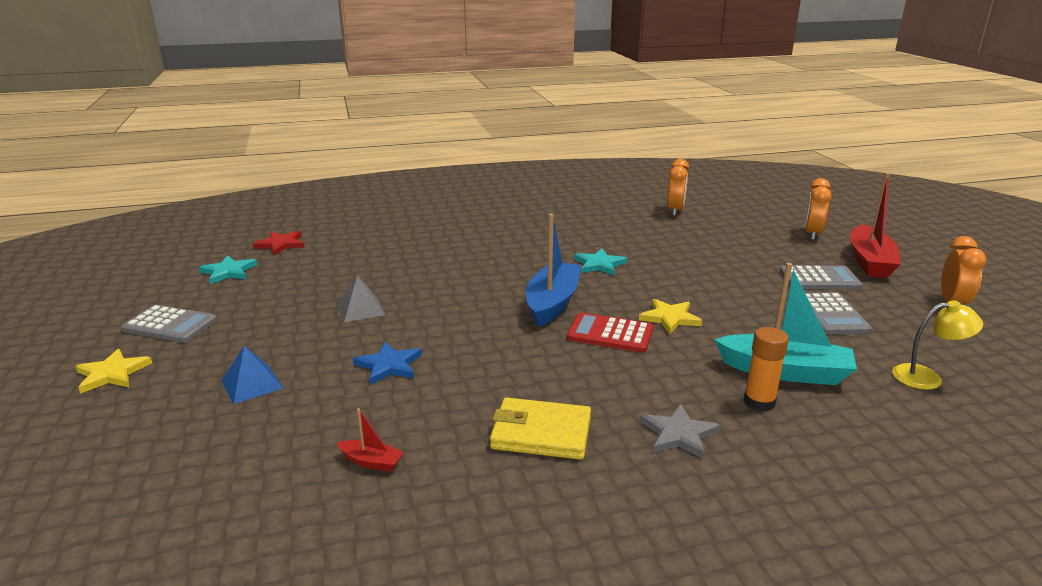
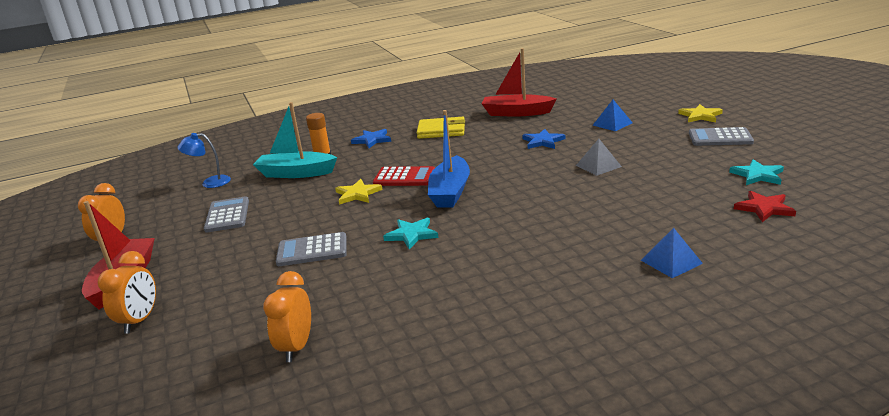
camera: 175 degrees right, 0 degrees up
red boat [337,408,404,472] -> red boat [482,48,557,116], size x2.23
grey star [640,404,720,460] -> blue star [351,129,391,148]
grey calculator [780,265,862,289] -> grey calculator moved to [276,232,347,266]
yellow lamp [892,300,983,390] -> blue lamp [177,133,231,188]
none -> blue pyramid [641,228,703,278]

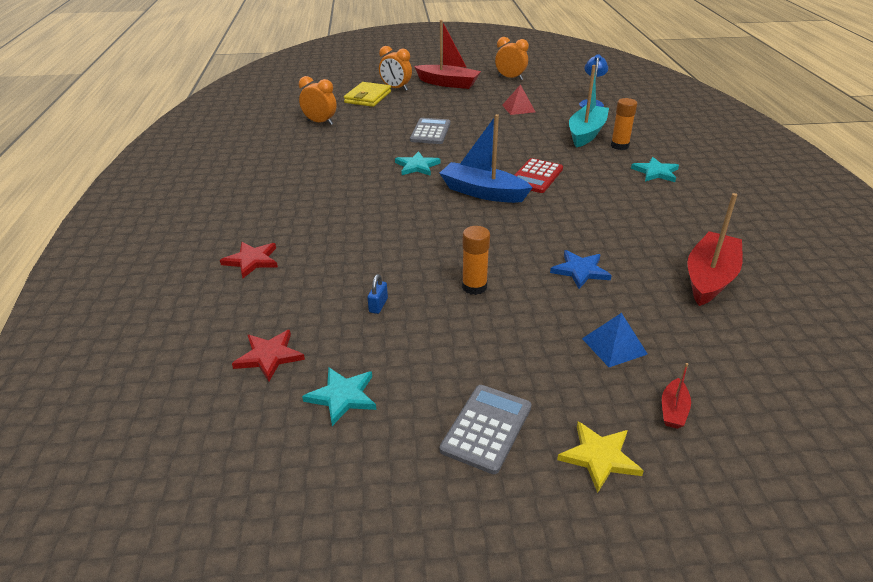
camera: 105 degrees right, 10 degrees up
grey calculator [204,196,249,233] -> red pyramid [502,84,535,115]
yellow star [335,179,382,205] -> none
blue star [351,129,391,148] -> turquoise star [631,157,679,182]
yellow wallet [417,117,465,139] -> yellow wallet moved to [344,82,391,107]
grey pyramid [576,139,622,176] -> orange glue stick [462,226,490,295]
blue pyramid [641,228,703,278] -> red star [220,242,278,278]
none -> blue padlock [367,274,388,314]
none -> red boat [662,363,691,429]

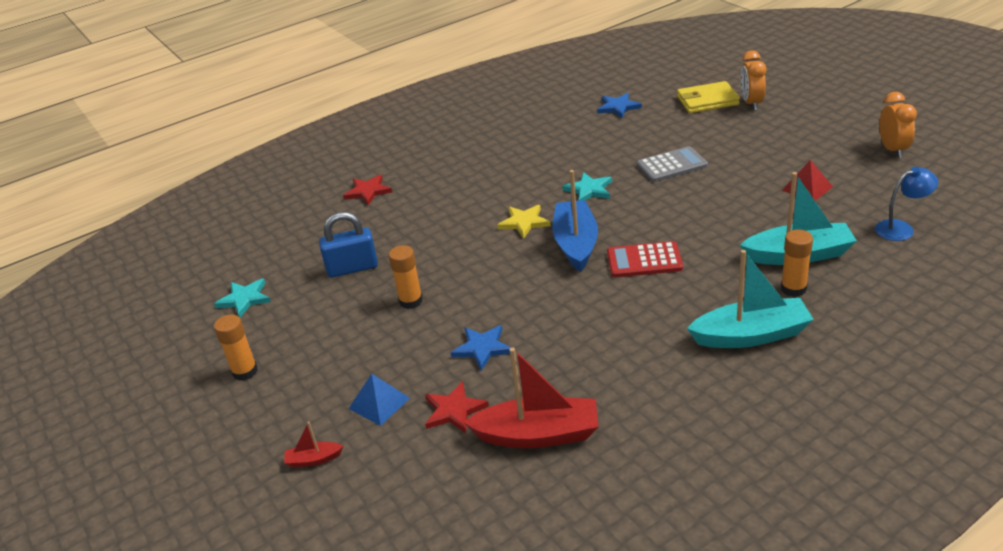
camera: 65 degrees right, 0 degrees up
red star [232,330,305,382] -> red star moved to [425,381,489,433]
orange clock [299,76,337,125] -> blue star [597,93,642,118]
blue padlock [367,274,388,314] -> blue padlock [319,212,378,277], size x2.12
red boat [414,20,481,89] -> none
grey calculator [440,385,532,474] -> orange glue stick [214,314,258,381]
yellow star [557,422,644,493] -> yellow star moved to [497,205,550,239]
turquoise star [631,157,679,182] -> turquoise boat [687,250,814,348]

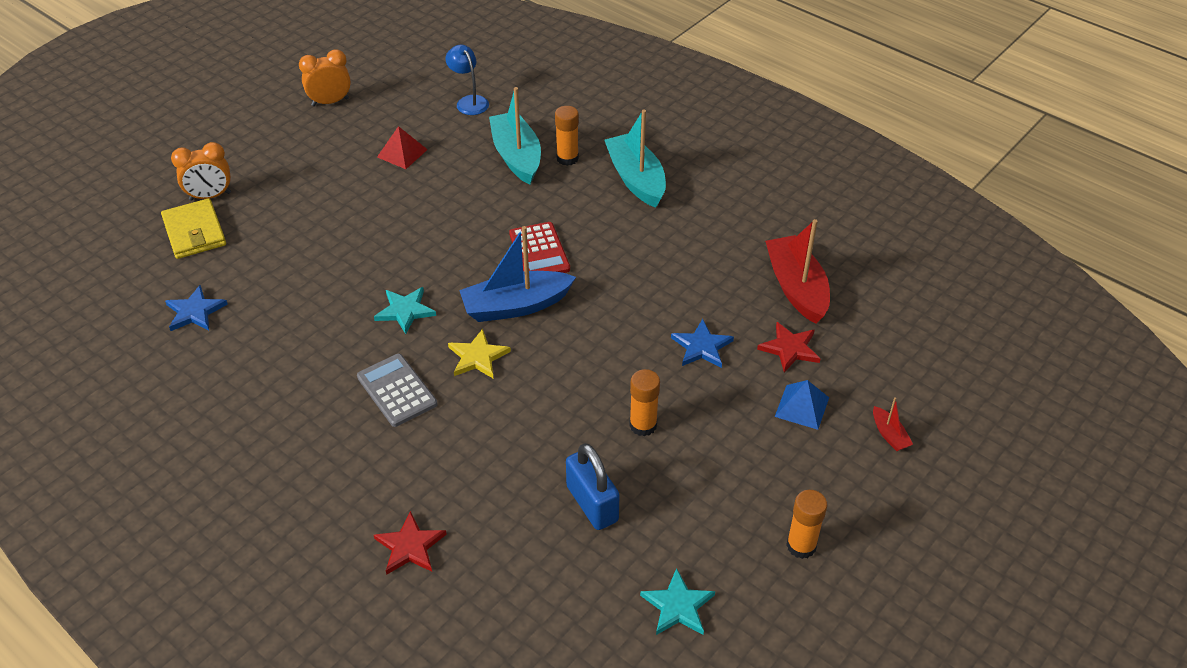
camera: 110 degrees left, 10 degrees up
grey calculator [637,146,708,182] -> grey calculator moved to [357,354,437,427]

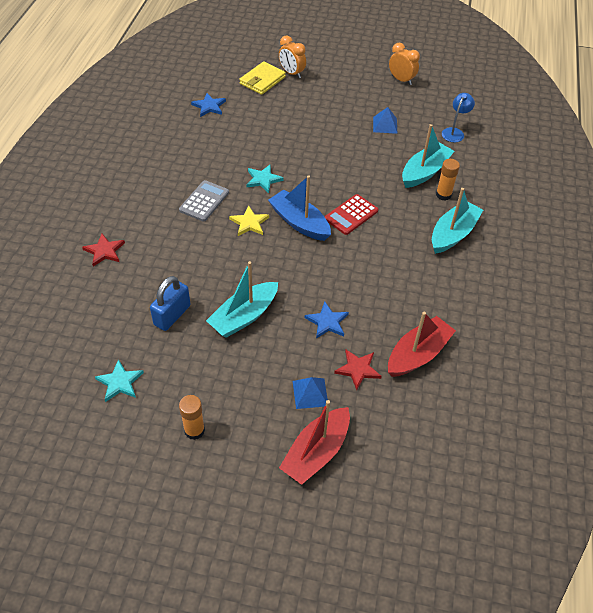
camera: 60 degrees right, 5 degrees up
red pyramid [377,126,428,169] -> blue pyramid [373,107,397,134]
orange glue stick [629,369,660,437] -> turquoise boat [206,261,278,338]
red boat [873,397,913,451] -> red boat [279,400,350,485], size x2.23

